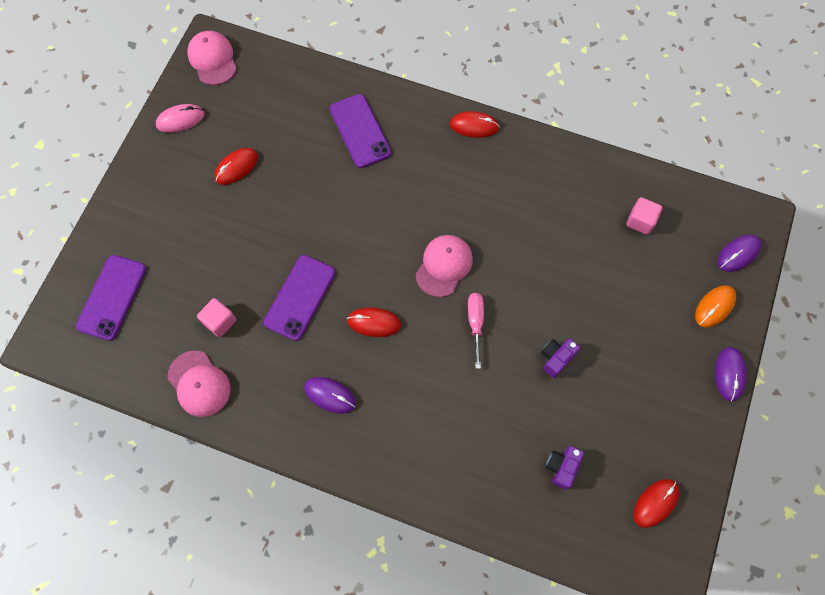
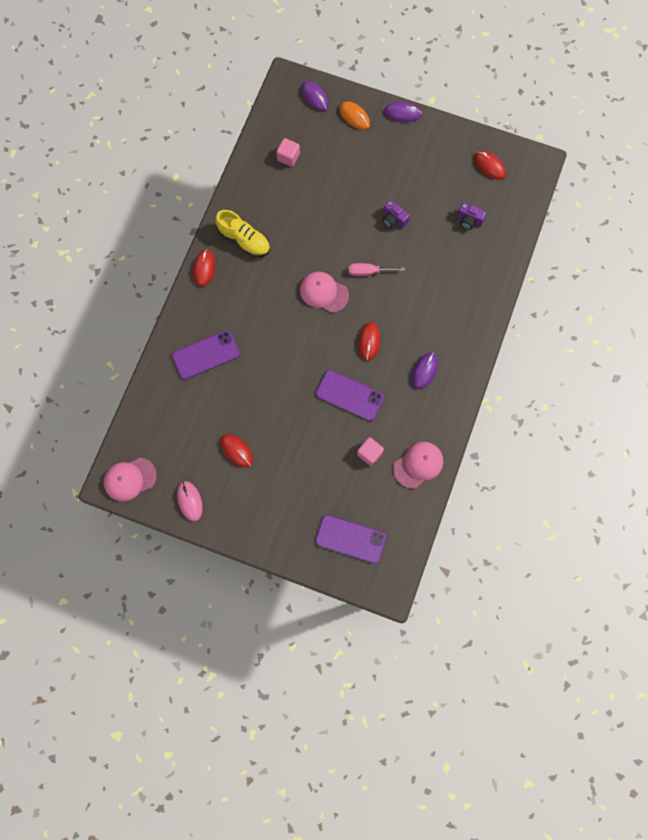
camera: 90 degrees left, 5 degrees up
none -> yellow shoe [215,210,270,257]

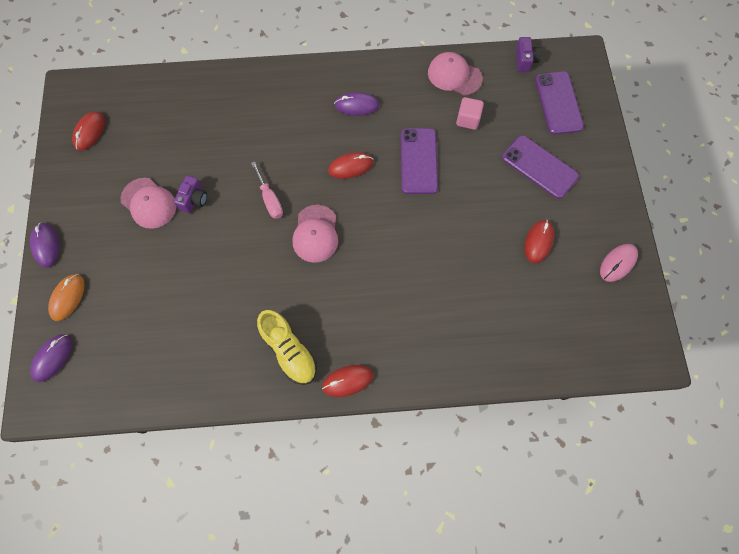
camera: 115 degrees left, 5 degrees down
pink cap [104,458,157,501] -> pink cap moved to [121,178,176,229]
purple phone [172,330,240,380] -> purple phone moved to [502,135,579,199]
yellow shoe [215,210,270,257] -> yellow shoe turned 135 degrees clockwise [257,310,317,385]
pink cube [276,138,300,167] -> none
purple camera [457,202,486,230] -> purple camera moved to [516,37,541,72]

